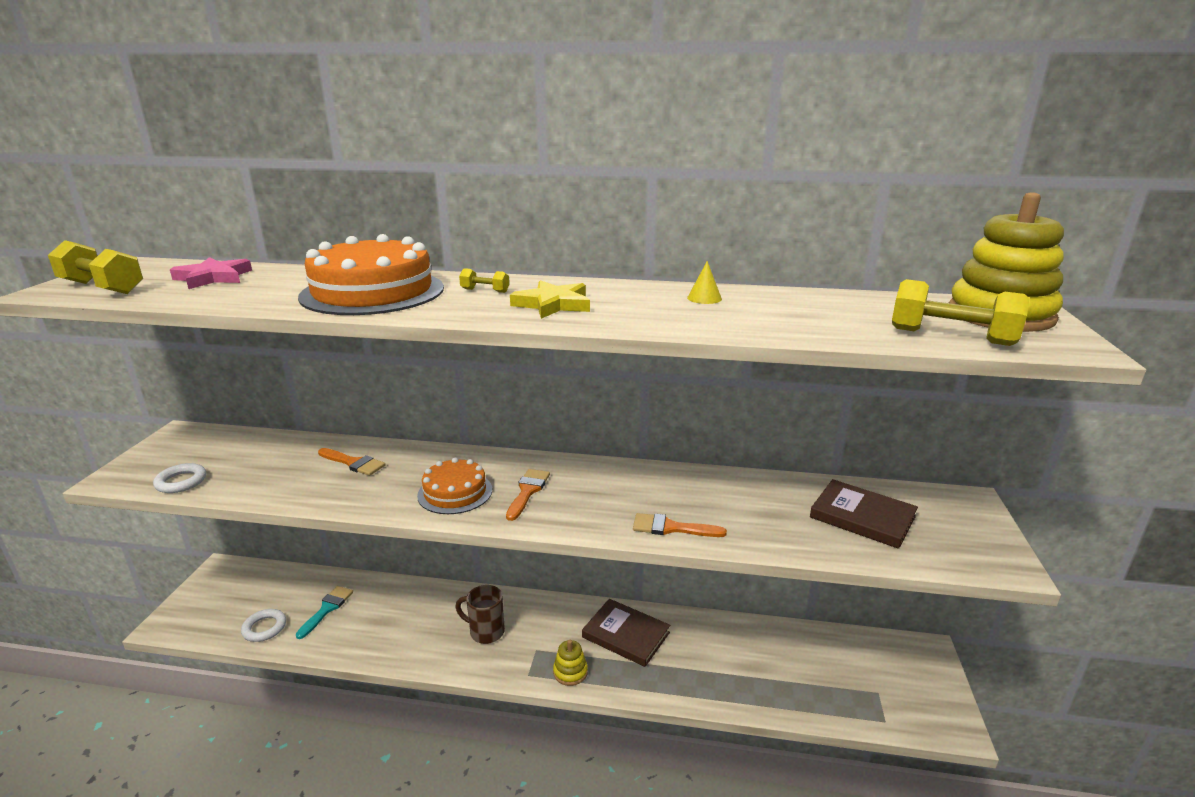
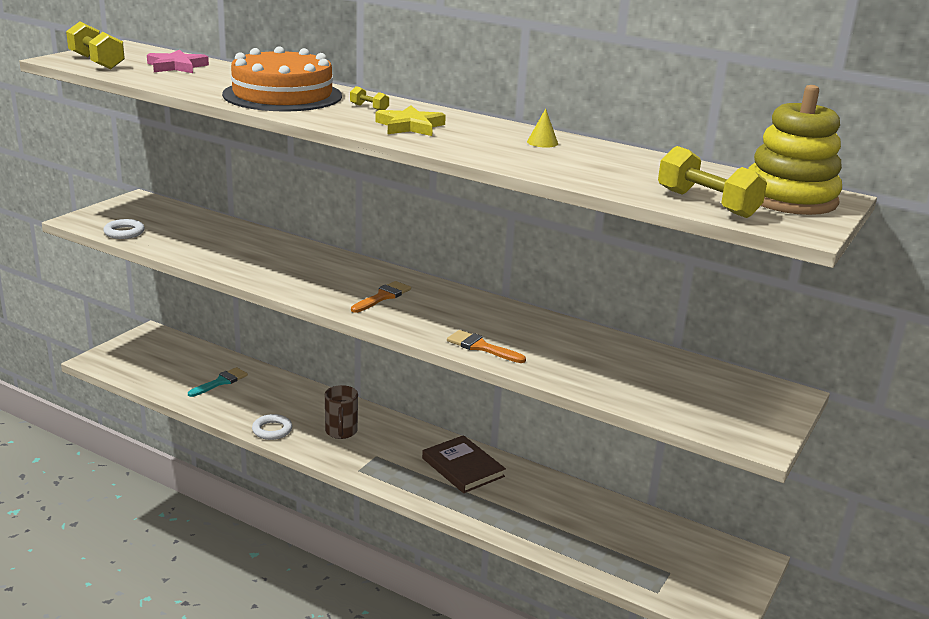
camera: 20 degrees right, 0 degrees up
white ring [241,609,286,642] -> white ring moved to [252,414,292,440]
orange brush [318,448,385,476] -> none
orange cake [417,457,492,514] -> none
brown mug [456,585,505,644] -> brown mug turned 135 degrees counterclockwise [325,385,358,439]
yellow stacking toy [553,640,588,686] -> none
brown book [810,479,918,549] -> none

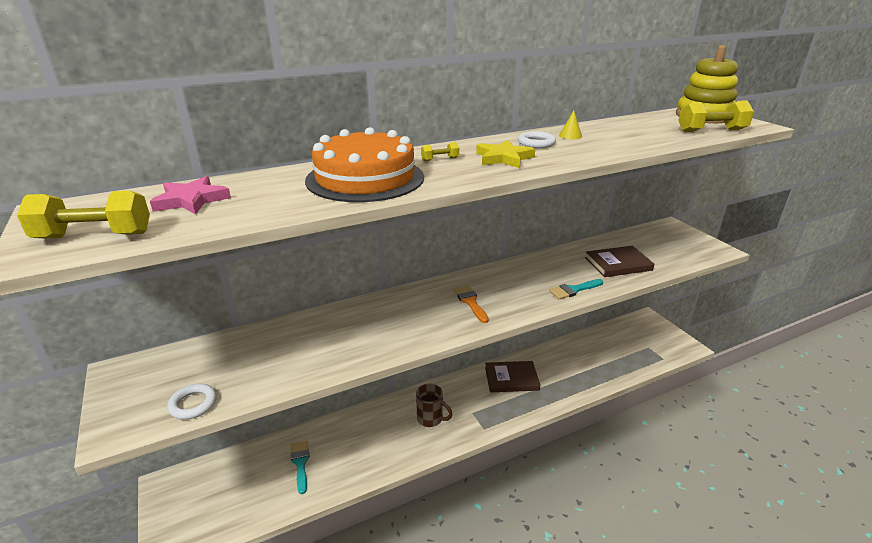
camera: 55 degrees left, 5 degrees up
white ring [252,414,292,440] -> white ring moved to [518,131,556,148]
orange brush [447,330,526,363] -> turquoise brush [549,279,603,299]
none -> brown book [585,246,654,277]

